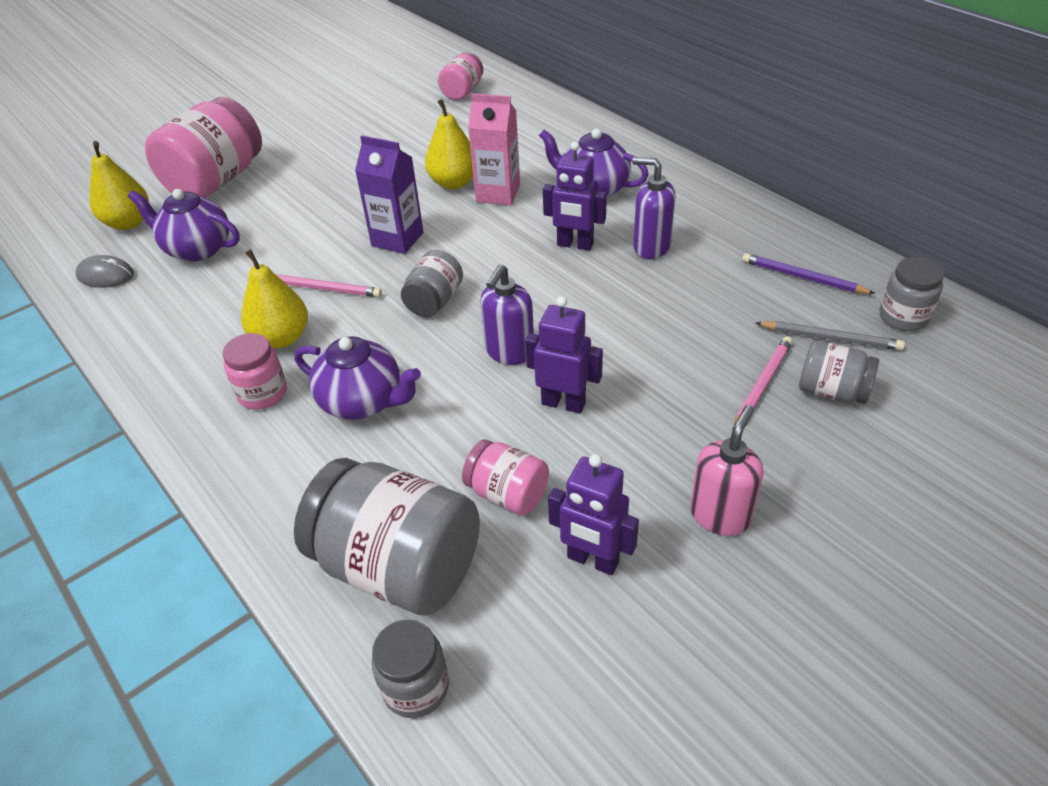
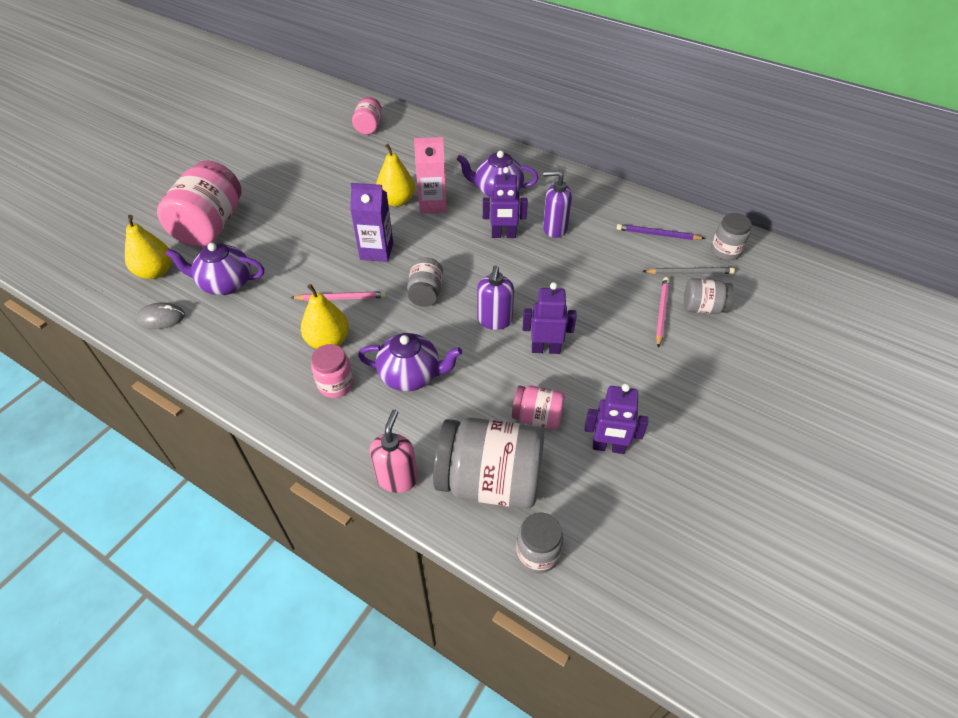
camera: 20 degrees left, 5 degrees up
pink soap dispenser [690,405,764,536] -> pink soap dispenser moved to [370,410,418,493]

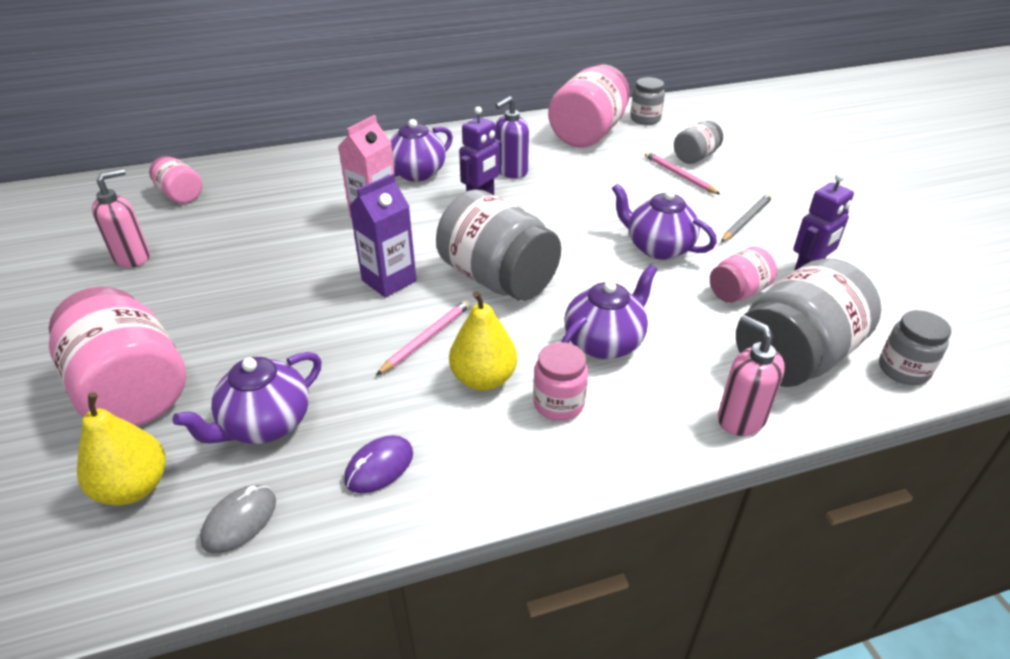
camera: 50 degrees left, 10 degrees down
yellow pear [376,144,415,207] -> none
grey jar [407,257,443,307] -> grey jar [436,189,561,301], size x1.92
purple soap dispenser [477,265,514,330] -> none
purple robot [523,282,577,354] -> purple teapot [612,183,717,260]
purple pencil [616,224,705,240] -> pink jar [548,64,630,147]
grey pencil [642,267,735,275] -> grey pencil moved to [721,193,773,242]
none -> pink soap dispenser [92,168,150,268]
none -> purple mouse [344,435,413,493]

